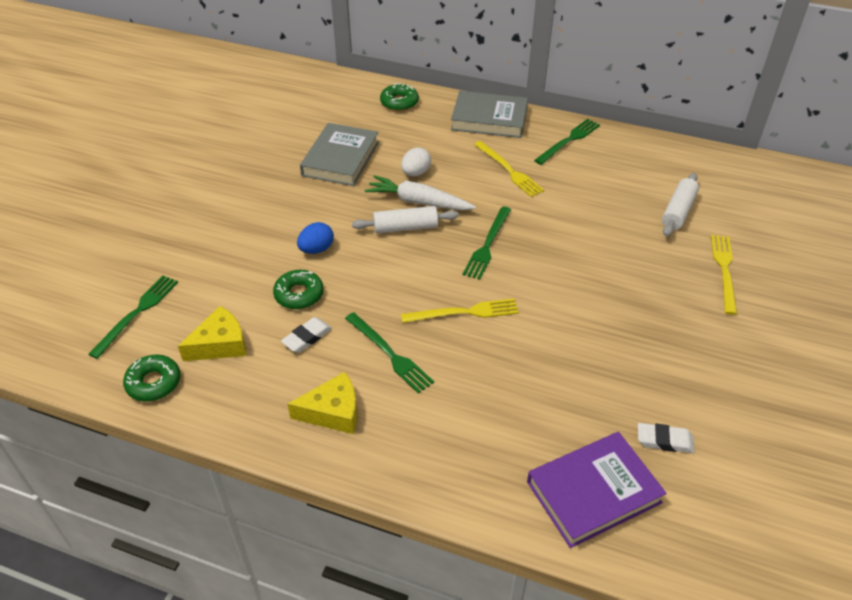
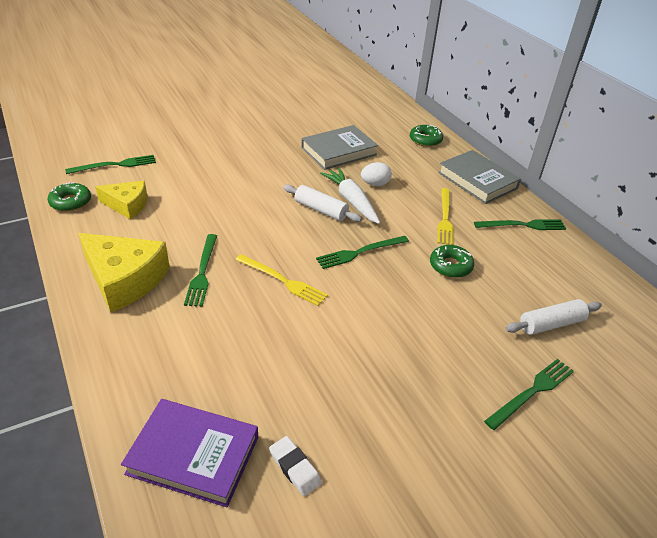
camera: 40 degrees right, 5 degrees down
green donut [273,270,324,309] -> green donut moved to [430,245,474,278]
white eraser [281,317,332,353] -> none
yellow cheese [287,372,357,434] -> yellow cheese [78,233,170,312], size x1.63
blue egg [297,222,334,254] -> none
yellow fork [711,235,737,315] -> green fork [484,359,574,430]

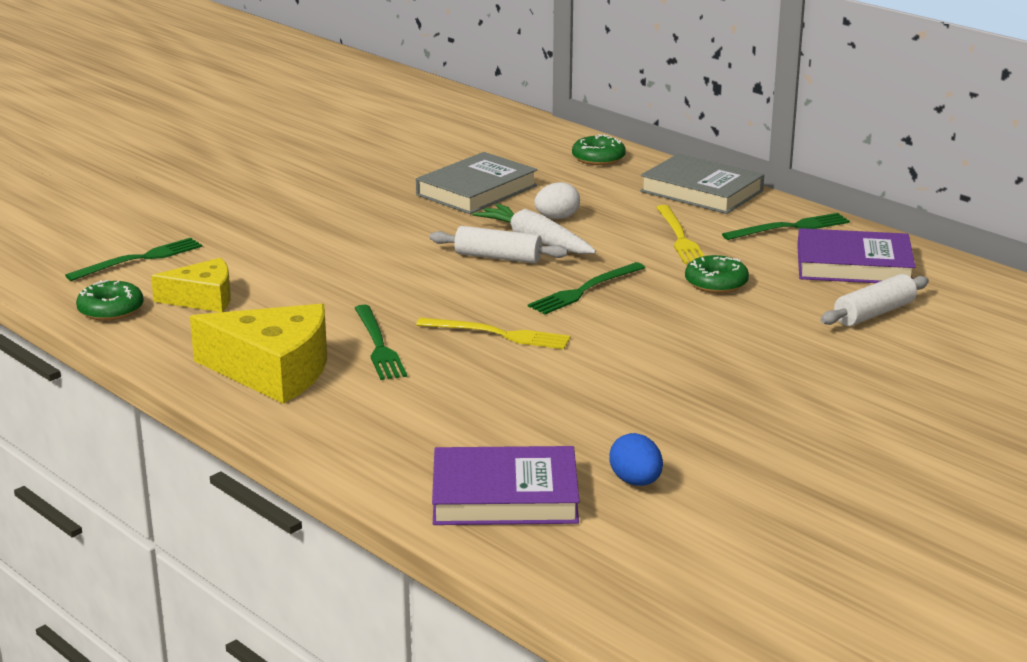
camera: 15 degrees left, 15 degrees down
white eraser [269,436,322,496] -> blue egg [609,433,663,486]
green fork [484,359,574,430] -> none
none -> purple book [797,228,915,283]

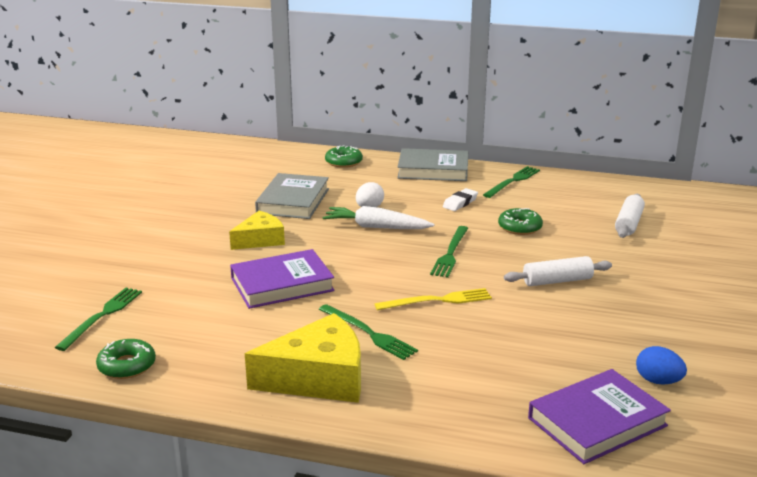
camera: 30 degrees left, 0 degrees up
yellow cheese [151,258,231,312] -> yellow cheese moved to [229,211,285,250]
white rolling pin [430,226,568,263] -> white rolling pin moved to [504,256,612,286]
yellow fork [656,205,704,264] -> white eraser [443,188,478,211]
purple book [797,228,915,283] -> purple book moved to [230,249,335,309]

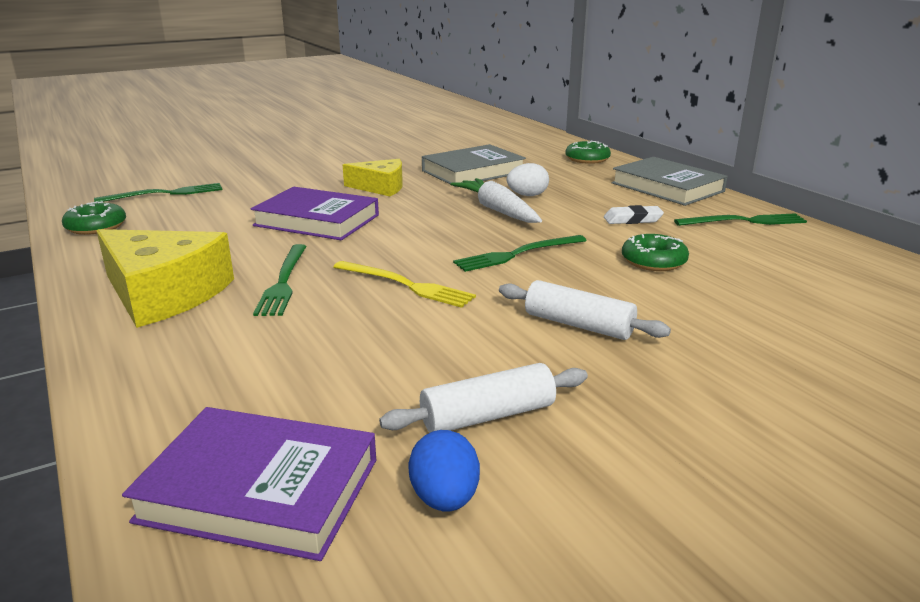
camera: 45 degrees right, 0 degrees up
white rolling pin [615,194,645,238] -> white rolling pin moved to [379,363,588,433]

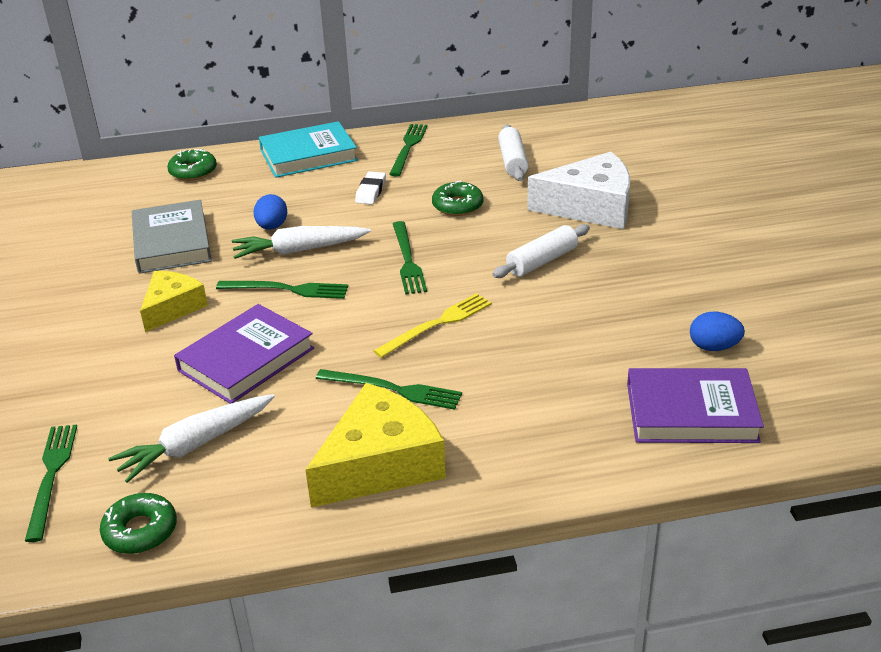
camera: 70 degrees left, 10 degrees up
purple book [122,407,376,561] -> purple book turned 60 degrees clockwise [627,368,764,443]
white rolling pin [379,363,588,433] -> white rolling pin moved to [498,124,529,181]
white egg [507,163,549,196] -> blue egg [254,194,287,230]
grey book [612,157,728,206] -> turquoise book [259,121,358,178]
none -> white carrot [108,394,275,483]
none -> green fork [216,281,348,299]
none -> white cheese [527,152,630,229]

